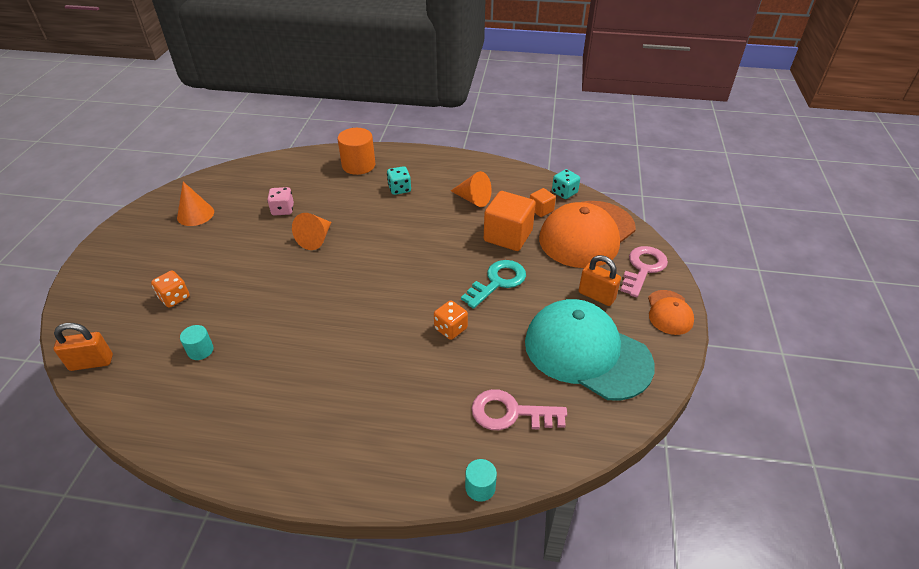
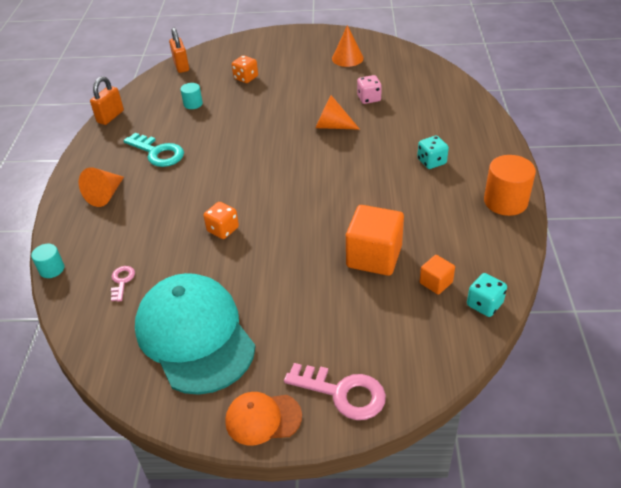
camera: 85 degrees right, 0 degrees up
orange cylinder [338,128,375,175] -> orange cylinder moved to [484,155,536,216]
orange cone [451,171,492,207] -> orange cone moved to [79,167,124,207]
turquoise key [461,260,526,309] -> turquoise key moved to [123,133,184,167]
pink key [471,389,567,430] -> pink key [111,266,135,302], size x0.53
turquoise cap [525,299,655,400] -> turquoise cap turned 60 degrees counterclockwise [135,273,255,395]
orange cap [539,201,636,268] -> none
orange padlock [579,255,621,306] -> orange padlock moved to [90,76,124,125]

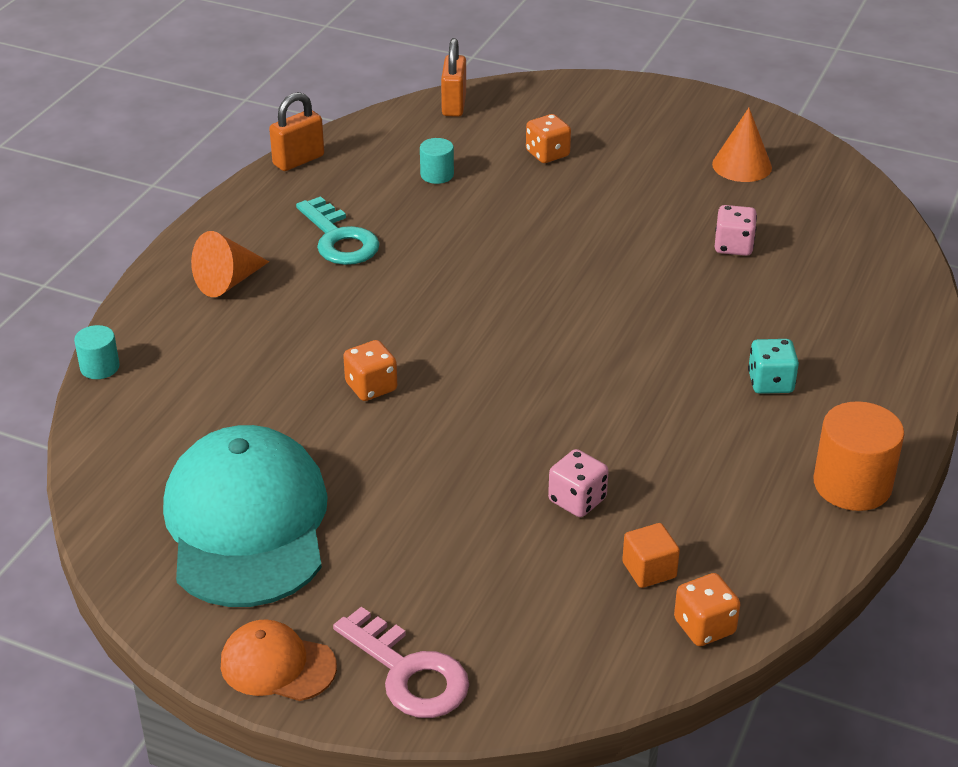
camera: 20 degrees right, 5 degrees down
pink key [111,266,135,302] -> none
orange cone [315,95,360,130] -> none
orange cube [346,205,404,276] -> pink dice [548,449,608,517]
turquoise dice [467,273,507,317] -> orange dice [674,573,740,646]

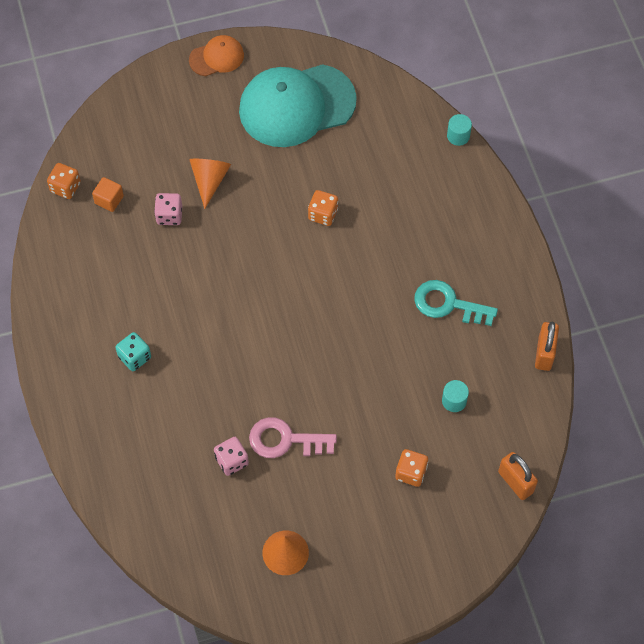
camera: 140 degrees right, 25 degrees up
turquoise cap [163,425,328,607] -> turquoise cap turned 120 degrees clockwise [239,64,357,147]
orange cone [191,231,269,297] -> orange cone moved to [189,159,231,209]
pink key [333,607,469,718] -> pink key moved to [249,417,337,458]
orange cylinder [814,401,904,511] -> none

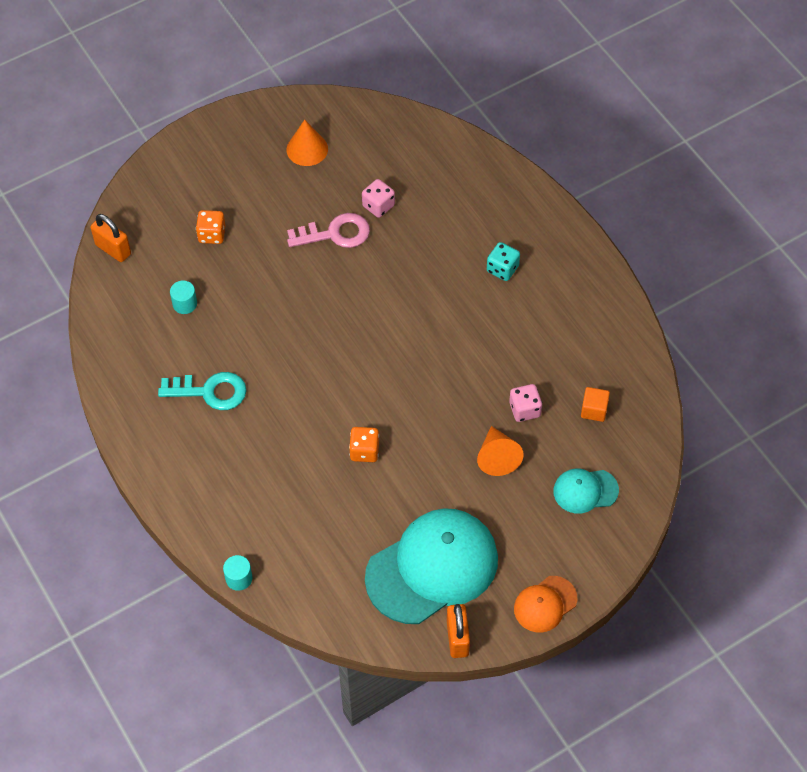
camera: 165 degrees right, 5 degrees down
orange dice [47,163,81,199] -> none
orange padlock [535,321,559,371] -> orange padlock moved to [447,604,470,658]
none -> turquoise cap [553,469,619,513]

